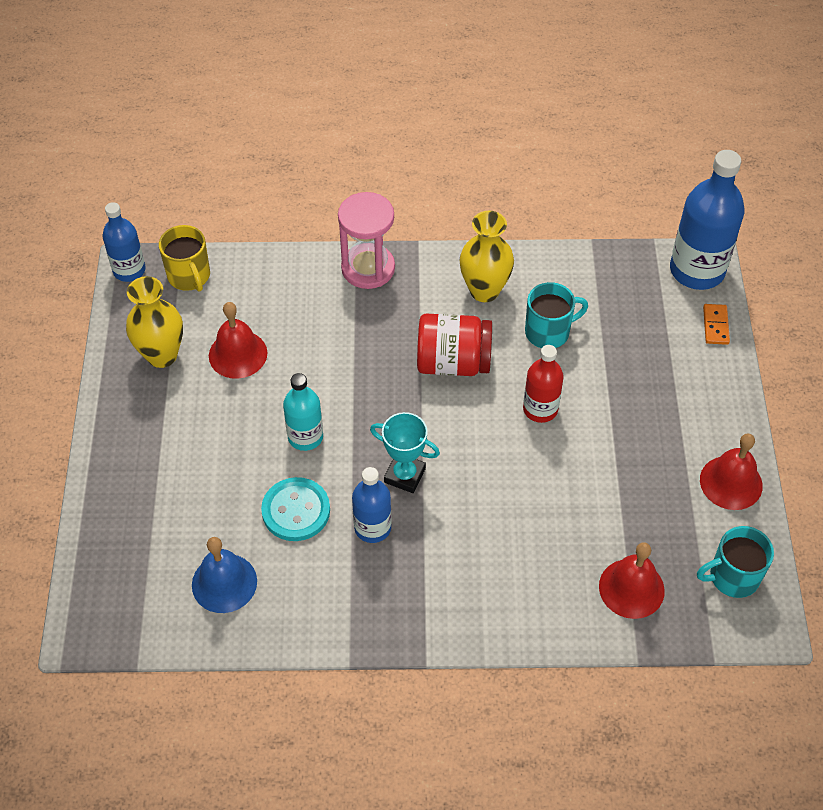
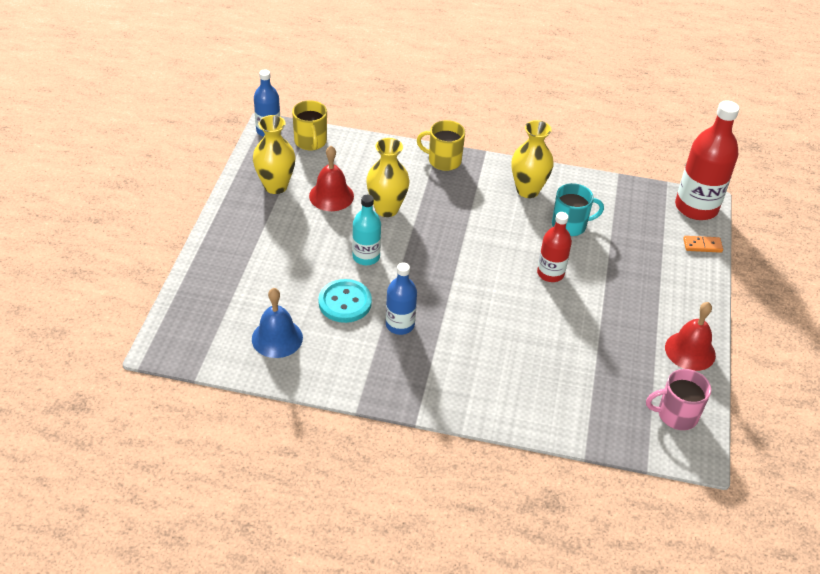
camera: 10 degrees right, 10 degrees down
pink hourglass [338,192,395,289] -> yellow mug [417,120,465,171]
turquoise trophy [370,412,440,493] -> none
red jar [417,314,492,376] -> none
red bell [599,542,665,619] -> none
blue bottle [670,150,745,290] -> red bottle [675,100,739,220]
turquoise mug [697,526,774,598] -> pink mug [646,369,711,430]
orange domino [703,304,730,345] -> orange domino turned 75 degrees clockwise [683,236,723,253]
none -> yellow vase [366,138,410,217]

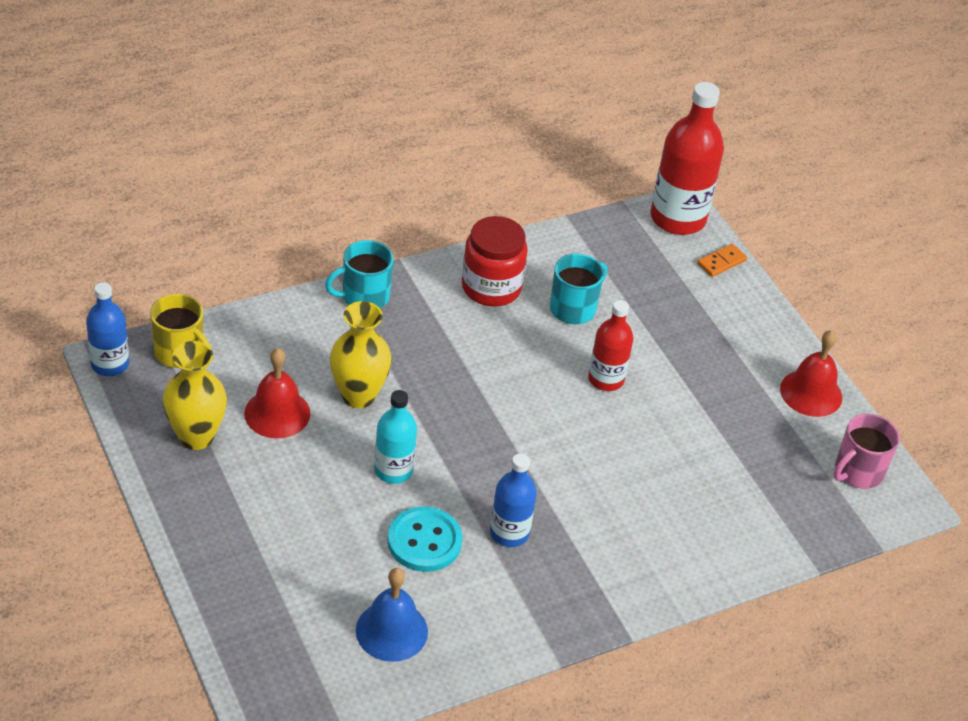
camera: 40 degrees left, 0 degrees up
yellow mug [417,120,465,171] -> turquoise mug [325,240,393,308]
yellow vase [512,120,554,198] -> red jar [462,216,528,306]

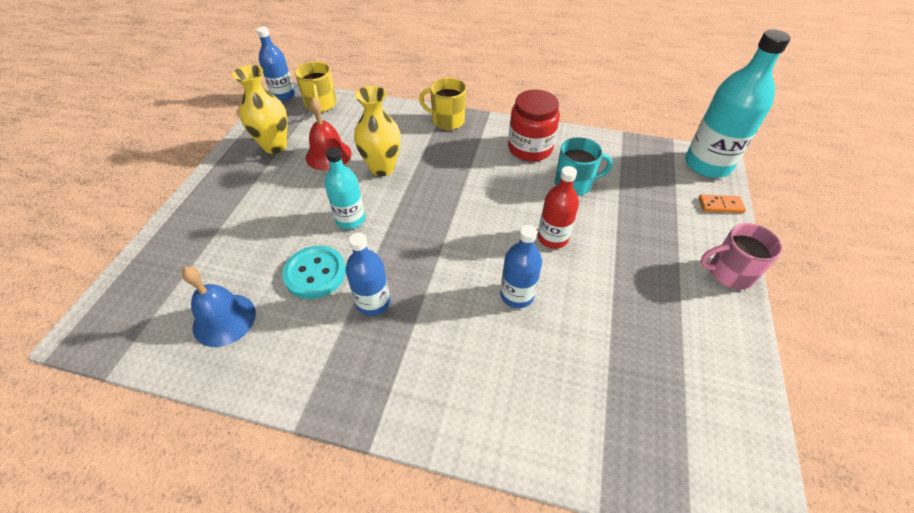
camera: 45 degrees right, 5 degrees up
turquoise mug [325,240,393,308] -> yellow mug [419,78,466,130]
red bottle [650,82,724,235] -> turquoise bottle [685,29,791,178]
red bell [780,330,842,417] -> none
pink mug [834,414,900,489] -> pink mug moved to [700,223,782,290]
none -> blue bottle [500,225,542,308]

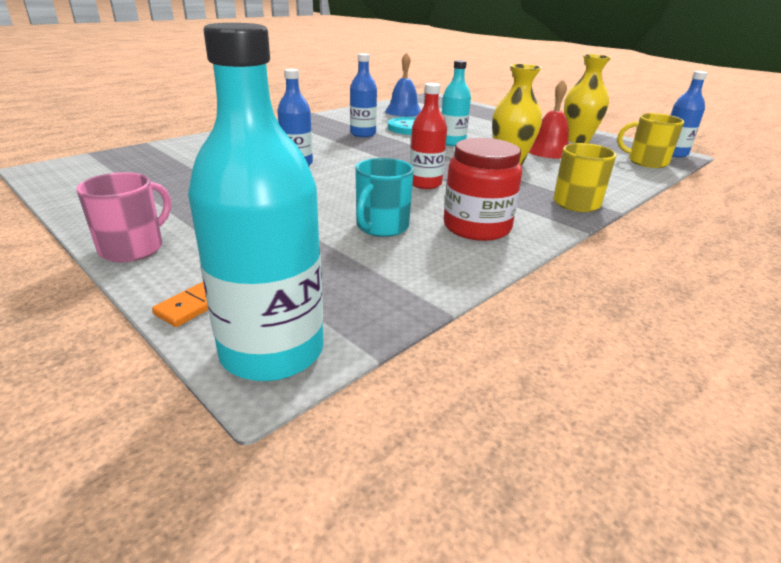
camera: 120 degrees right, 20 degrees down
red bottle [538,166,579,249] -> red bottle moved to [410,83,447,189]

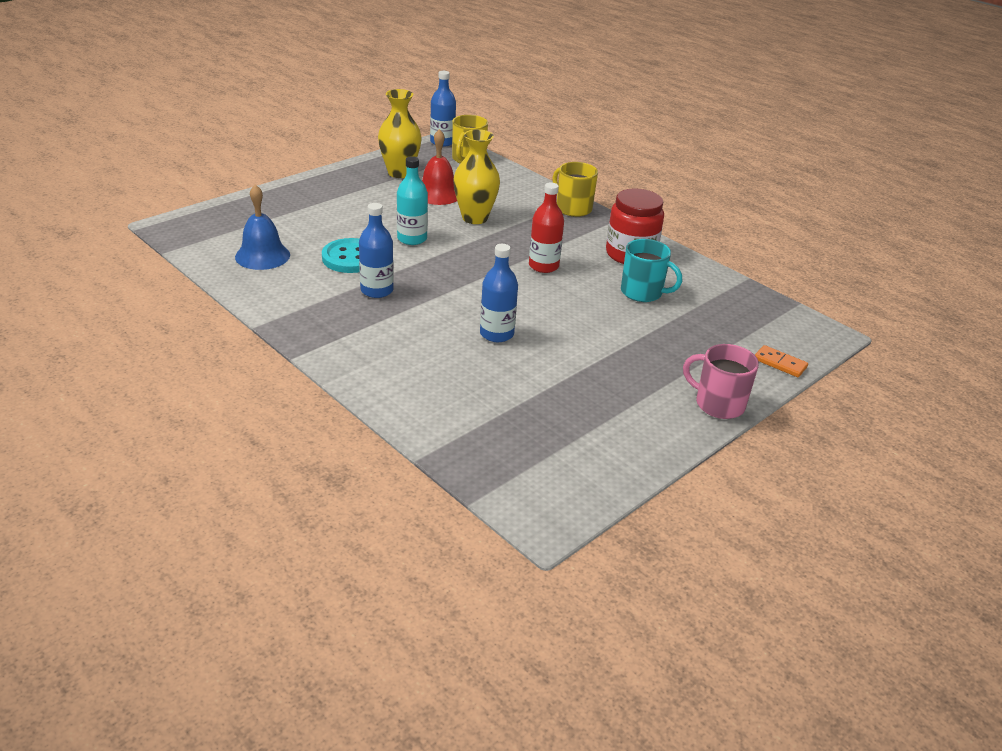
camera: 90 degrees left, 5 degrees up
turquoise bottle [188,23,324,381] -> none

